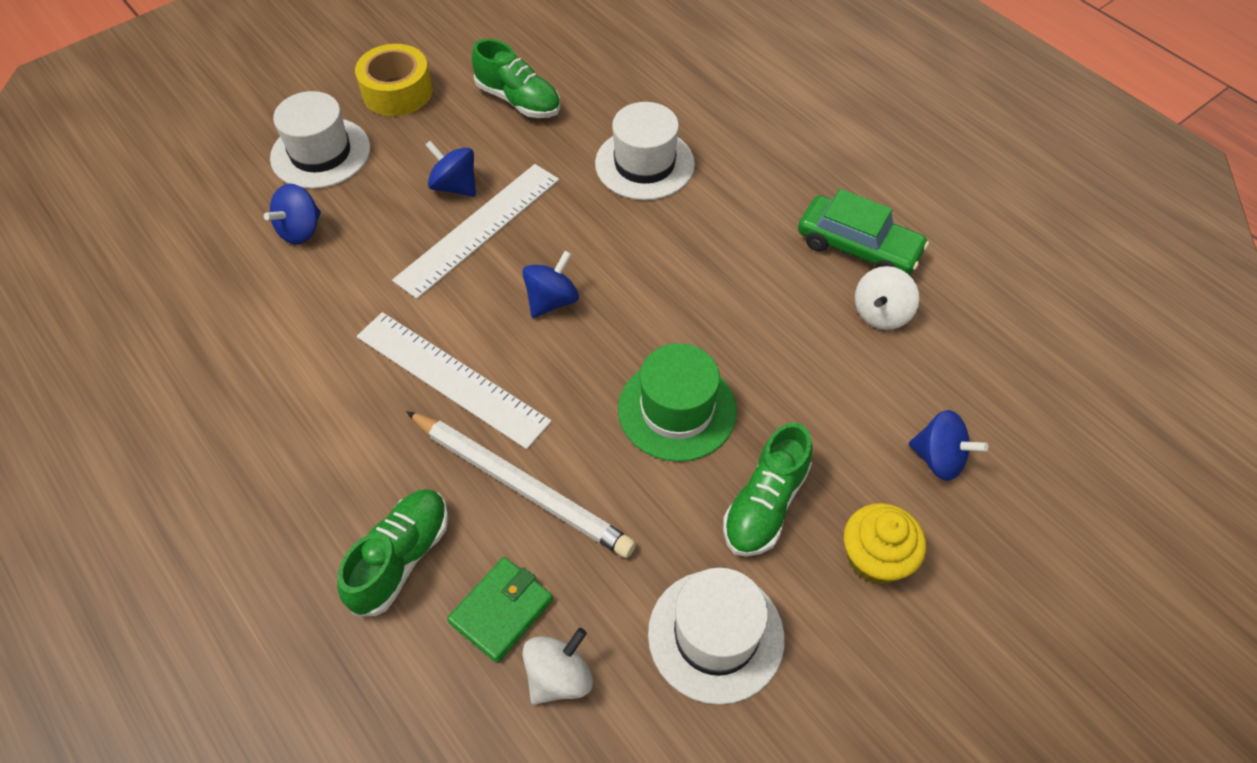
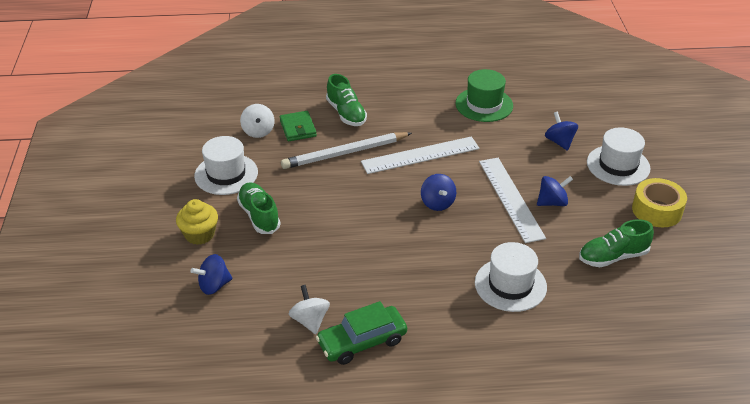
camera: 125 degrees right, 15 degrees down
green hat [618,343,737,462] -> green hat moved to [455,69,513,122]

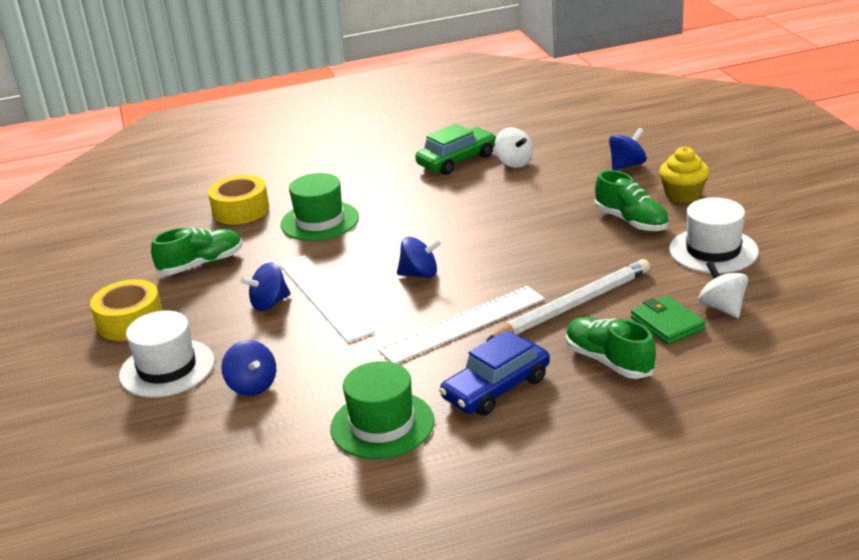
camera: 170 degrees right, 10 degrees down
blue spinning top [421,174,456,211] -> blue spinning top turned 120 degrees clockwise [397,236,442,278]
white hat [475,242,547,312] -> green hat [281,173,359,241]
none -> yellow tape [208,175,269,225]
none -> blue car [439,330,550,416]

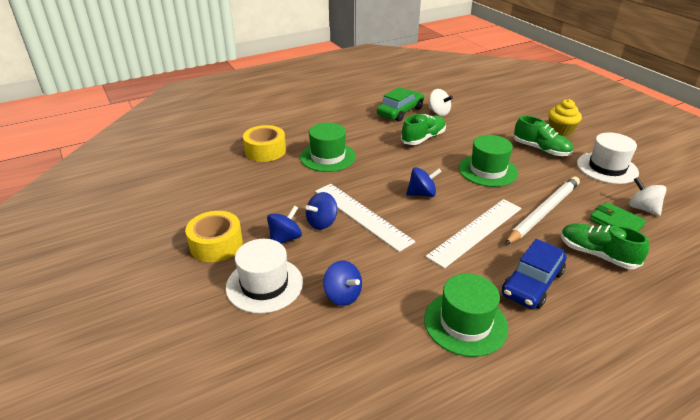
camera: 15 degrees left, 5 degrees up
green shoe [151,227,242,275] -> green shoe moved to [401,114,446,145]
blue spinning top [609,128,646,170] -> blue spinning top moved to [267,205,302,244]
none -> green hat [459,135,518,187]

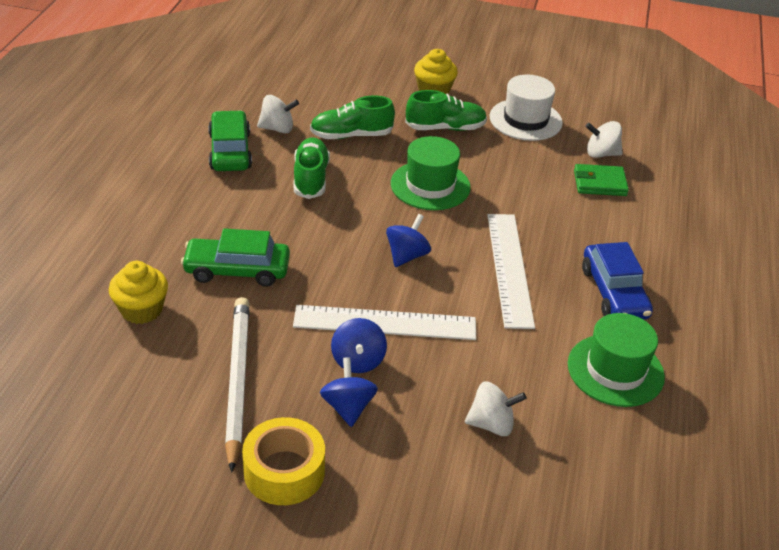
camera: 50 degrees left, 5 degrees up
white hat [226,239,303,314] -> none
yellow tape [243,125,286,162] -> yellow cupcake [109,261,168,324]
green hat [300,122,356,172] -> green car [181,228,290,287]
blue spinning top [323,260,362,306] -> white spinning top [465,381,527,436]
white pencil [505,176,580,245] -> white pencil moved to [225,297,250,473]
green shoe [561,223,649,269] -> green shoe moved to [310,96,395,139]

